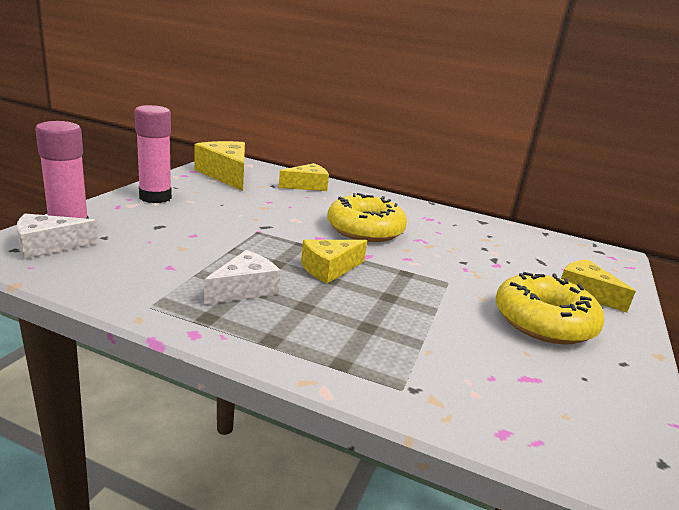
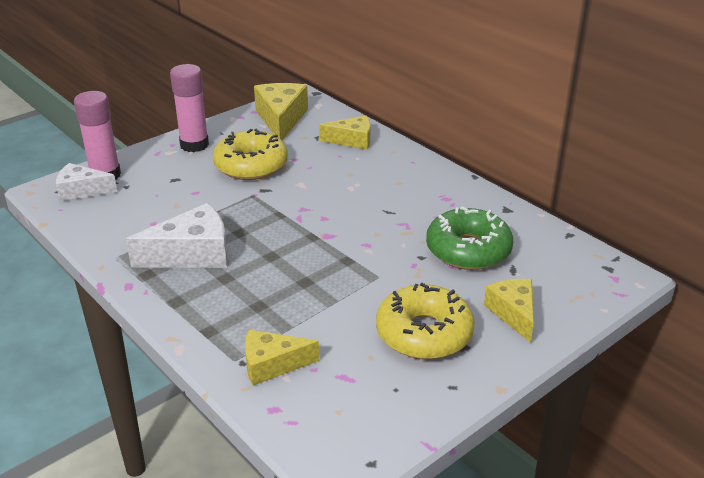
camera: 30 degrees right, 10 degrees up
white cheese [204,250,280,305] -> white cheese [126,203,228,268], size x1.52
yellow cheese [301,240,367,284] -> yellow cheese moved to [245,330,319,386]
yellow donut [327,193,407,242] -> yellow donut moved to [213,129,288,180]
none -> green donut [426,206,513,270]

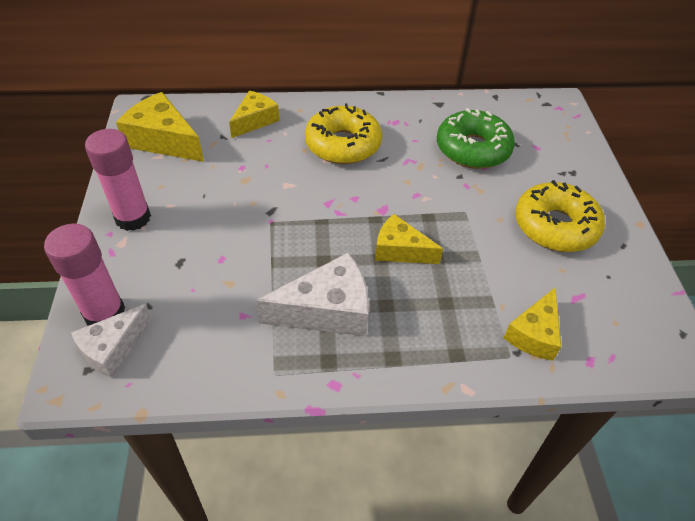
camera: 55 degrees left, 15 degrees up
white cheese [126,203,228,268] -> white cheese turned 60 degrees clockwise [256,253,369,336]
yellow donut [213,129,288,180] -> yellow donut moved to [305,103,382,164]
yellow cheese [484,279,534,343] -> yellow cheese moved to [375,214,443,264]

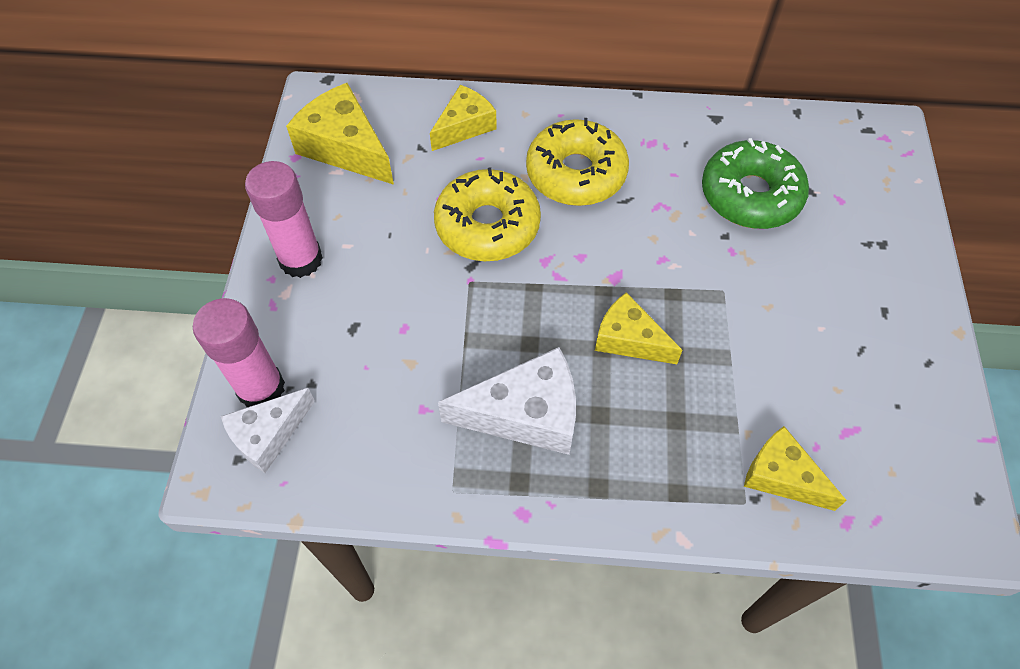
camera: 10 degrees right, 10 degrees up
yellow cheese [504,288,561,361] -> yellow cheese turned 90 degrees clockwise [744,426,847,511]
yellow donut [515,180,605,252] -> yellow donut moved to [434,167,541,261]

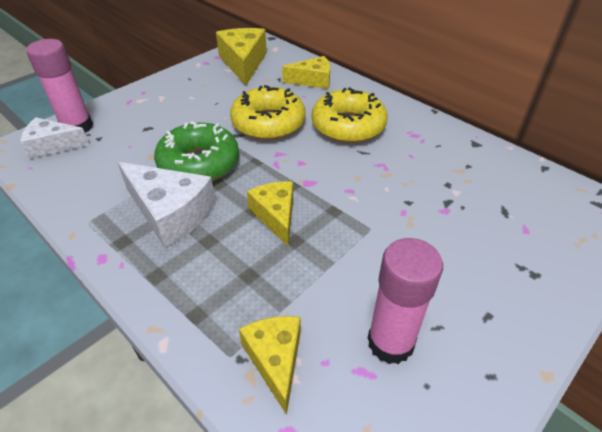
camera: 40 degrees right, 15 degrees down
pink glue stick [245,161,323,278] -> pink glue stick moved to [367,238,443,364]
green donut [702,138,809,229] -> green donut moved to [154,121,239,181]

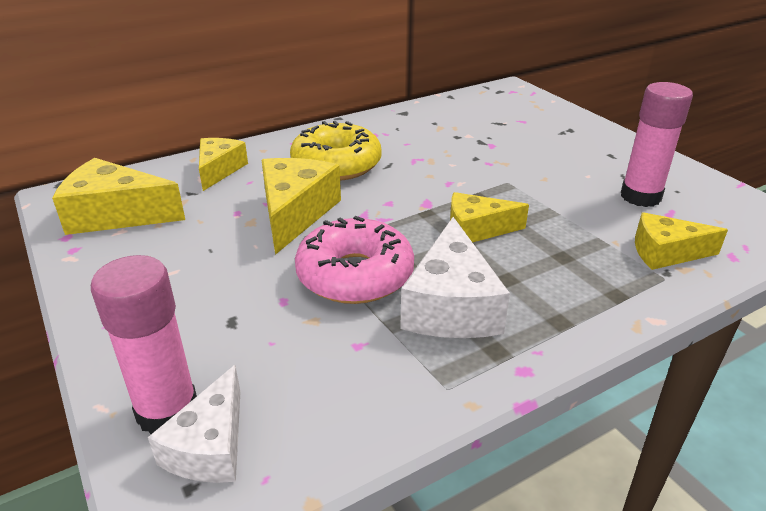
camera: 75 degrees left, 10 degrees down
white cheese [117,162,216,248] -> white cheese turned 135 degrees clockwise [400,217,510,338]
green donut [154,121,239,181] -> pink donut [295,216,414,304]
yellow donut [230,85,306,140] -> yellow cheese [262,158,341,255]

